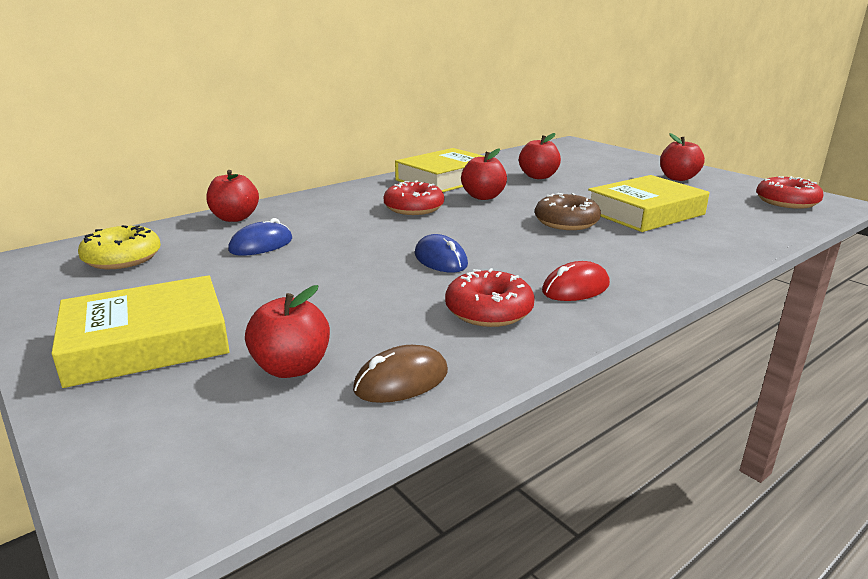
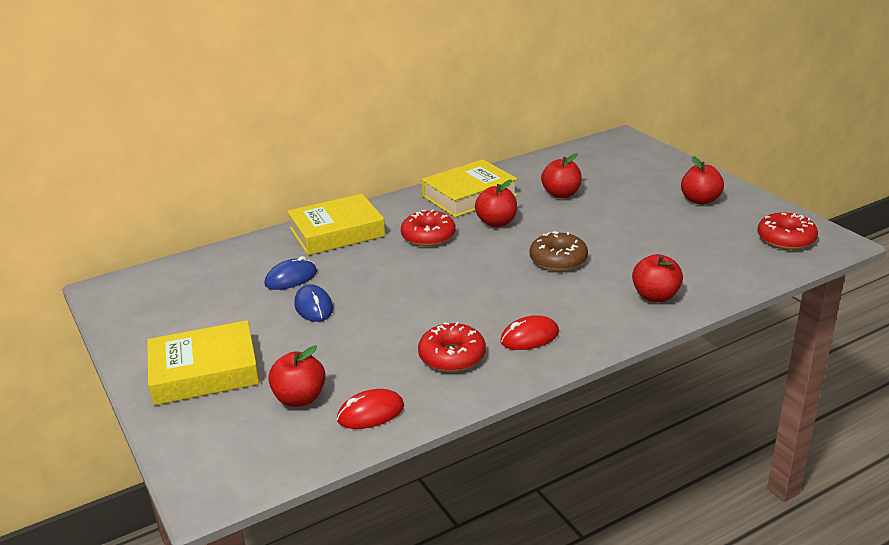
camera: 10 degrees right, 5 degrees up
yellow donut [78,225,161,269] -> none
red apple [206,170,259,222] -> red apple moved to [632,254,683,302]
brown mouse [353,345,448,403] -> red mouse [337,389,404,429]
blue mouse [415,234,468,273] -> blue mouse moved to [294,284,333,322]
yellow book [588,175,709,232] -> yellow book moved to [287,194,386,255]

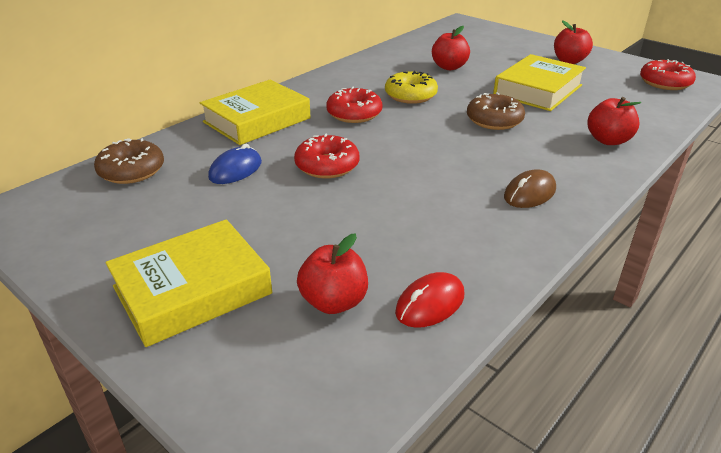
camera: 20 degrees left, 5 degrees up
blue mouse [294,284,333,322] -> none
red donut [418,322,486,372] -> red donut moved to [294,134,359,178]
yellow book [421,159,518,217] -> yellow book moved to [493,54,586,111]
red apple [475,180,517,227] -> yellow donut [385,71,438,104]
red mouse [500,315,559,350] -> brown mouse [504,169,556,208]
none -> brown donut [94,138,164,184]

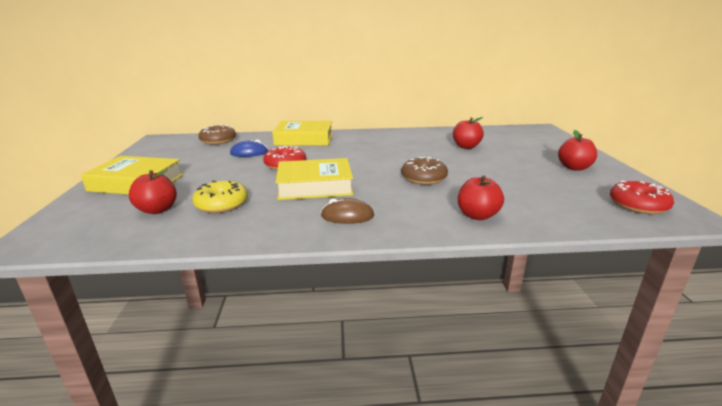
camera: 45 degrees right, 10 degrees down
red donut [326,86,382,123] -> none
yellow donut [385,71,438,104] -> yellow donut moved to [192,181,248,213]
red mouse [395,272,464,328] -> none
yellow book [493,54,586,111] -> yellow book moved to [276,158,354,200]

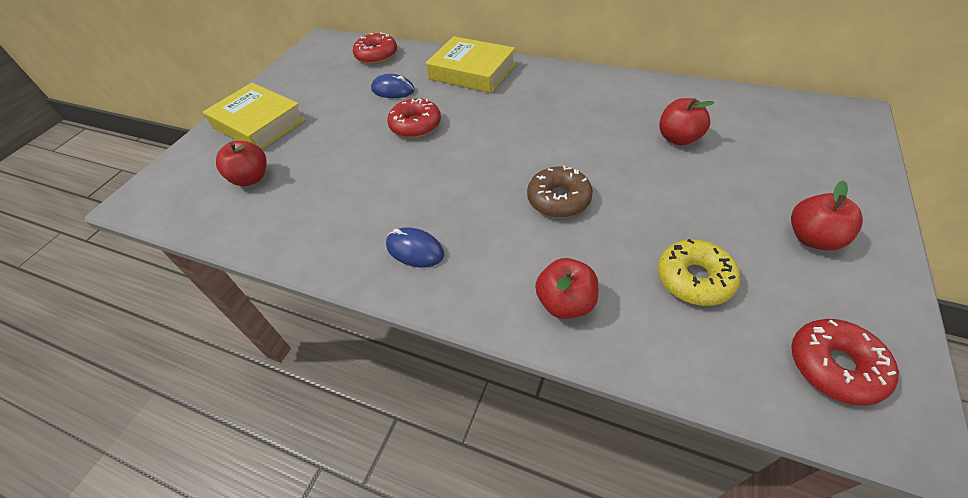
camera: 30 degrees right, 25 degrees up
yellow donut [192,181,248,213] -> yellow donut moved to [658,239,740,306]
brown donut [198,125,236,144] -> red donut [353,32,397,64]
yellow book [276,158,354,200] -> none
brown mouse [321,198,374,224] -> blue mouse [386,227,444,267]

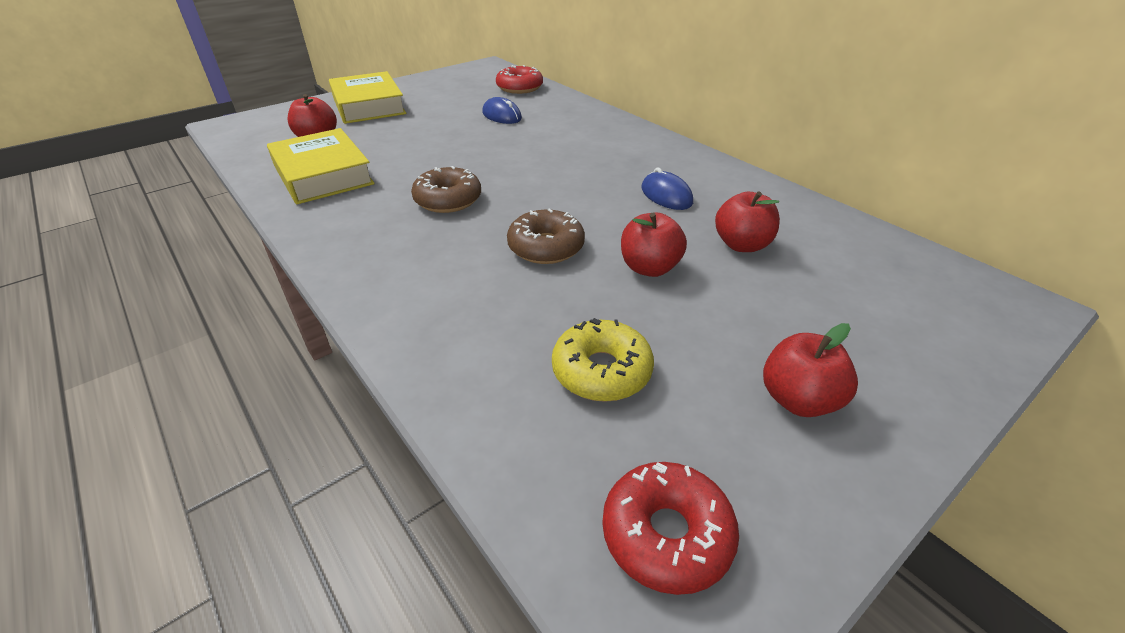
camera: 25 degrees right, 10 degrees down
blue mouse [386,227,444,267] -> blue mouse moved to [642,167,693,210]
red donut [387,98,441,138] -> none
yellow book [426,36,516,93] -> yellow book moved to [267,128,375,204]
red apple [535,258,598,319] -> red apple moved to [621,213,687,277]
none -> brown donut [411,166,481,213]

